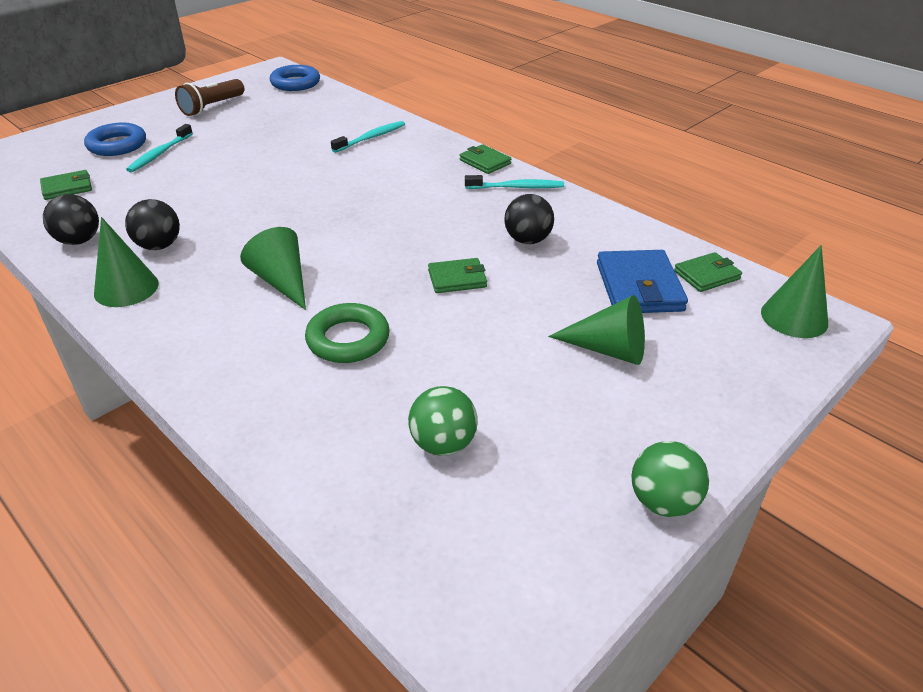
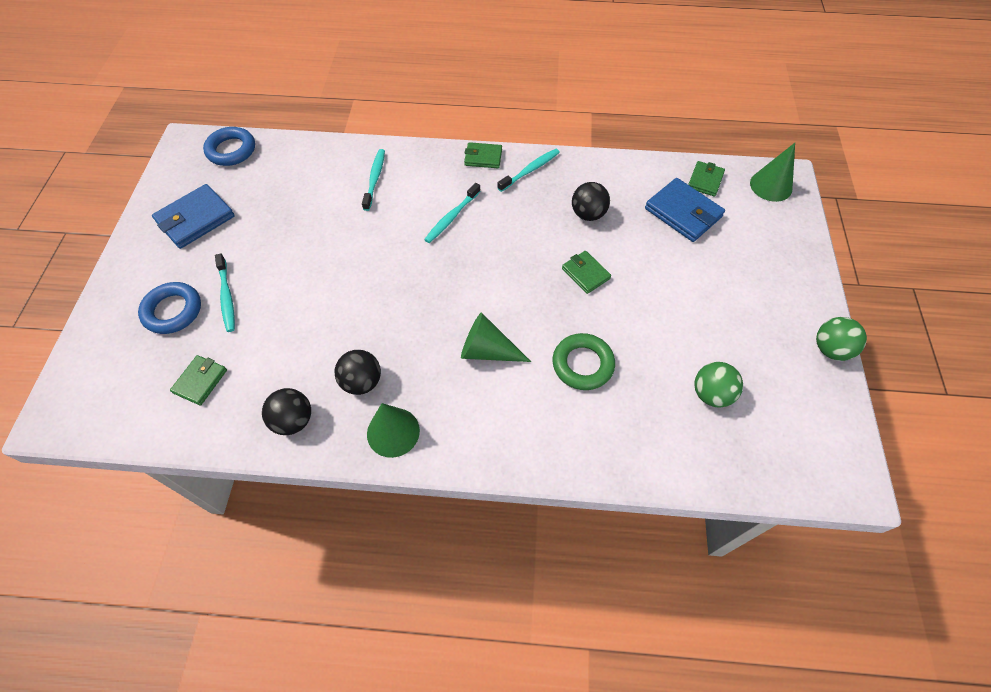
camera: 40 degrees left, 20 degrees up
brown flashlight [175,79,244,116] -> blue wallet [152,184,235,249]
green wallet [428,258,487,293] -> green wallet turned 75 degrees counterclockwise [562,251,611,294]
green cone [548,295,645,365] -> none
none -> turquoise toothbrush [424,183,481,243]

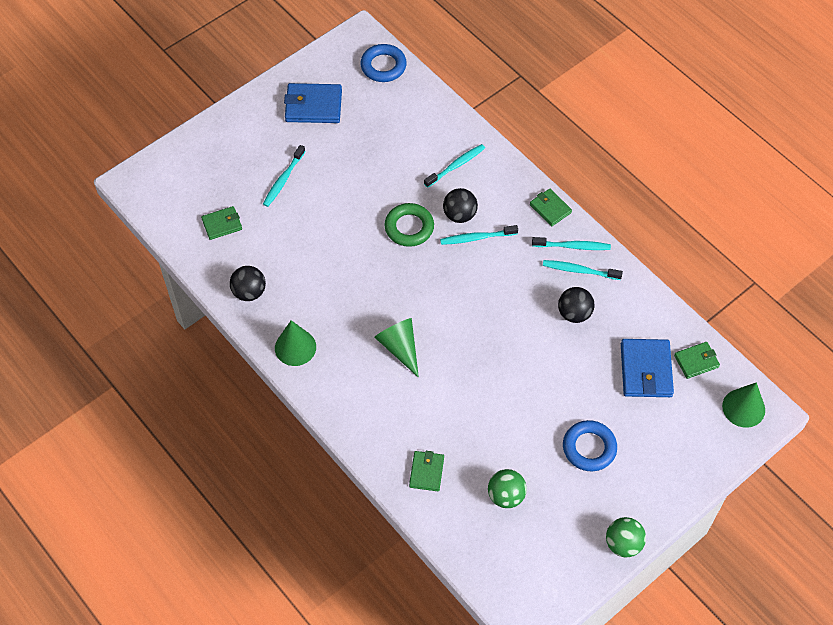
camera: 45 degrees right, 0 degrees up
blue ring [138,282,201,334] -> blue ring moved to [563,420,617,471]
black ball [335,350,381,395] -> black ball moved to [443,188,478,223]
green ring [552,333,615,390] -> green ring moved to [385,203,434,247]
green wallet [562,251,611,294] -> green wallet moved to [409,451,444,491]
none -> turquoise toothbrush [543,260,623,280]

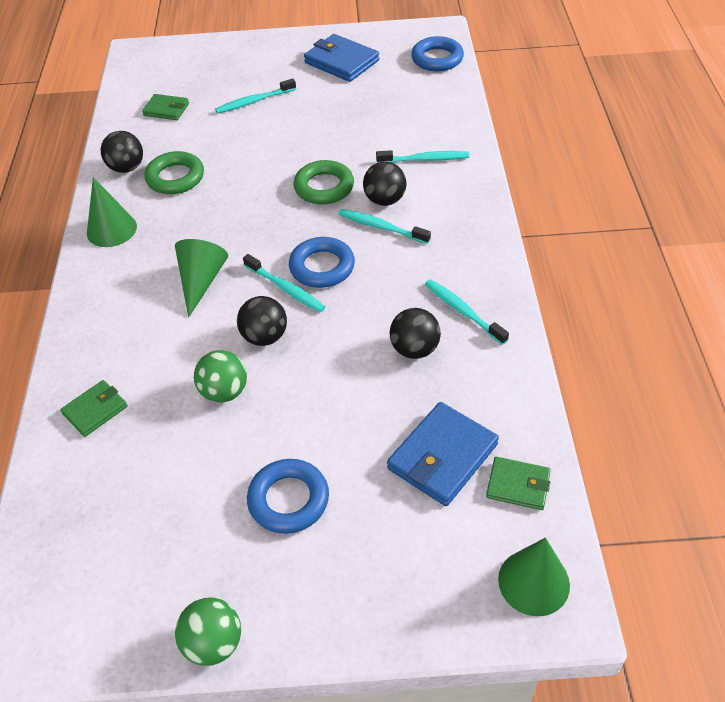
camera: 40 degrees right, 10 degrees down
green ball [488,469,527,508] -> green ball moved to [194,350,247,403]
green wallet [530,189,572,226] -> none
turquoise toothbrush [532,237,611,250] -> turquoise toothbrush moved to [243,254,325,312]
none -> green ring [144,151,204,194]
none -> black ball [237,296,287,346]
none -> blue ring [289,237,355,288]

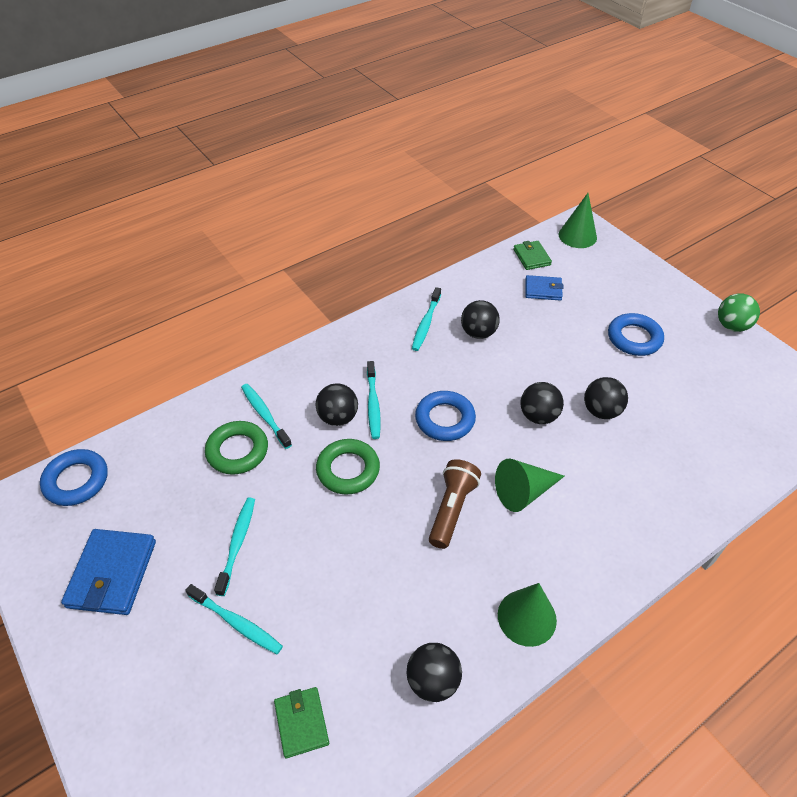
camera: 125 degrees left, 0 degrees up
green wallet [60,380,128,437] -> none
green ring [144,151,204,194] -> green ring moved to [205,421,268,475]
green ball [194,350,247,403] -> black ball [584,377,628,419]
turquoise toothbrush [243,254,325,312] -> turquoise toothbrush moved to [214,497,255,596]
blue wallet [387,402,499,506] -> blue wallet [525,275,564,301], size x0.60
none -> brown flashlight [429,459,481,549]

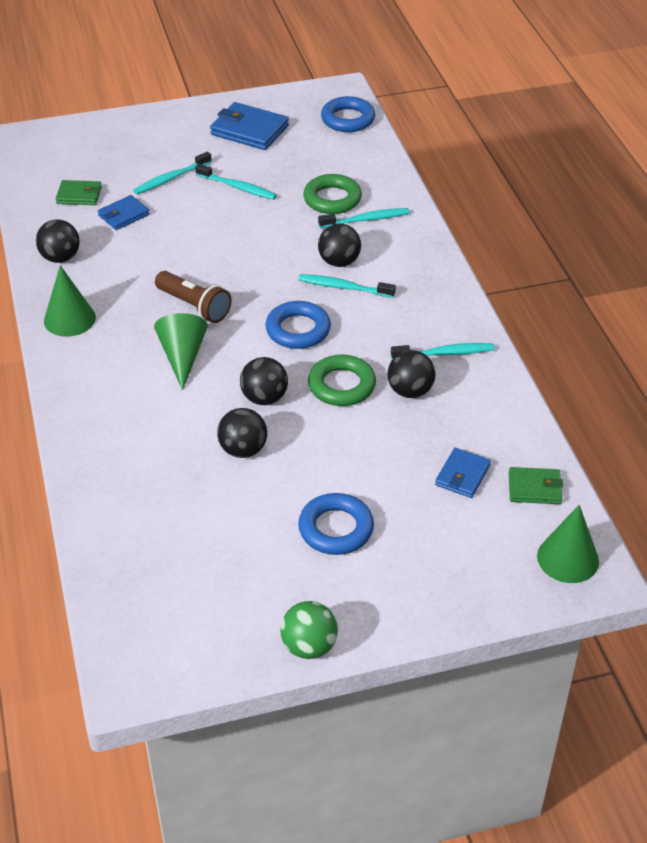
camera: 110 degrees right, 5 degrees down
green ring [316,439,380,494] -> green ring moved to [308,354,376,406]
turquoise toothbrush [412,287,441,351] -> turquoise toothbrush turned 135 degrees clockwise [391,343,494,359]
none -> blue wallet [98,195,150,230]

